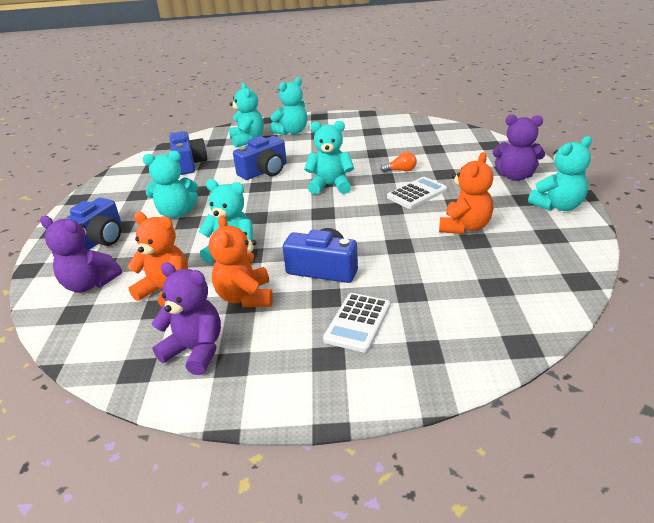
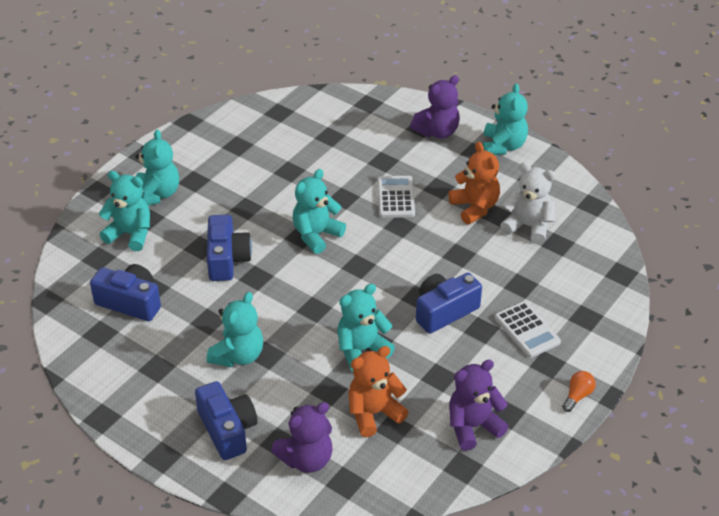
camera: 55 degrees left, 10 degrees up
orange teddy bear [209,215,273,307] -> none
orange light bulb [381,152,417,172] -> orange light bulb moved to [562,371,596,412]
none -> white teddy bear [500,162,556,244]

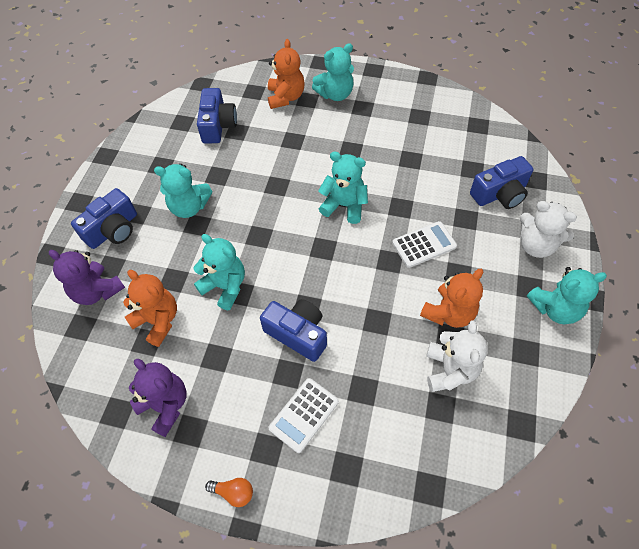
camera: 70 degrees right, 15 degrees up
turquoise teddy bear [99,171,150,251] -> orange teddy bear [268,39,305,109]
blue camera [207,215,252,281] -> blue camera moved to [470,156,533,209]
purple teddy bear [410,75,460,138] -> white teddy bear [520,201,577,258]

